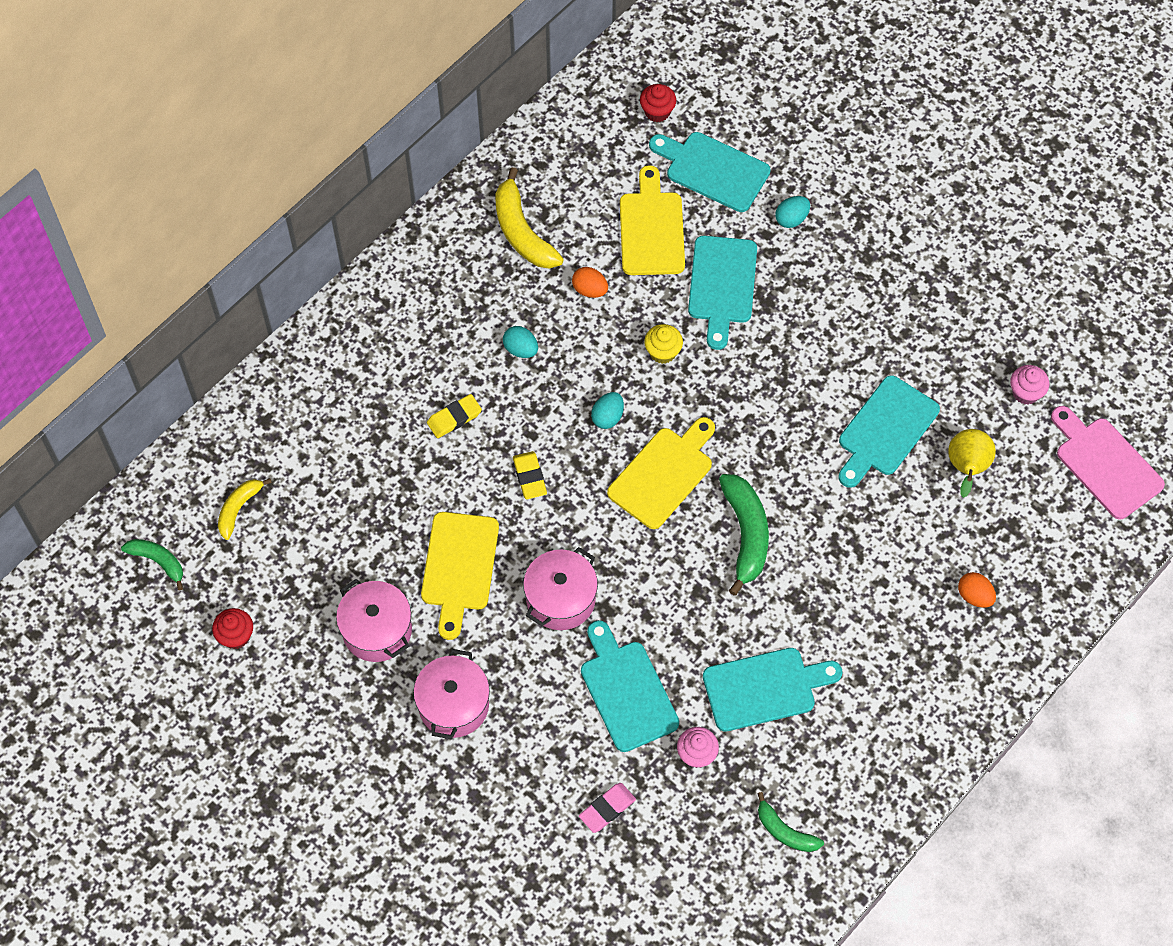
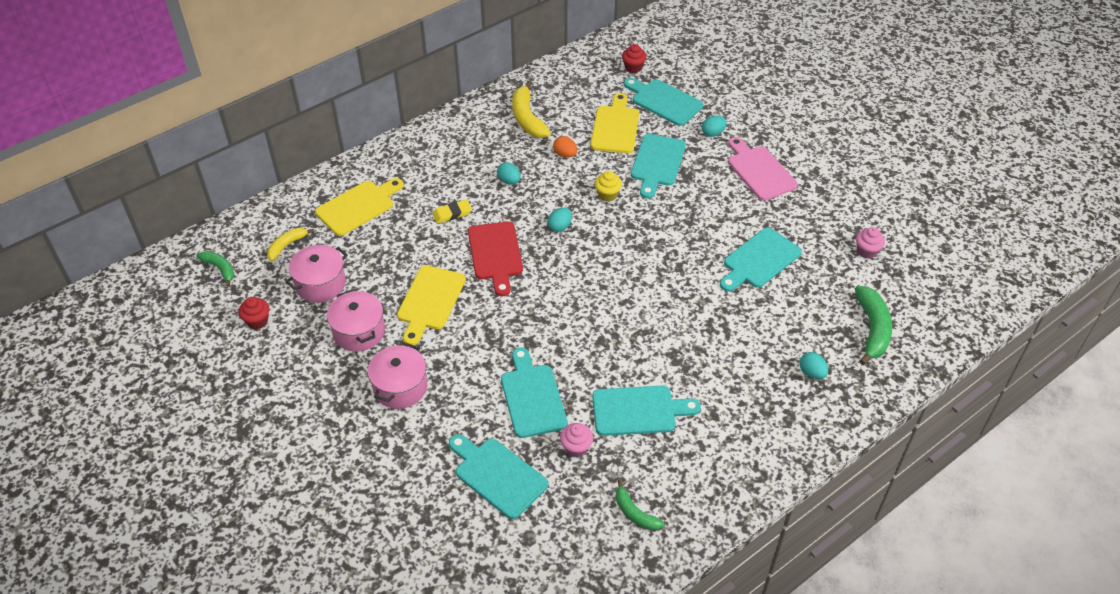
camera: 10 degrees right, 15 degrees down
yellow eraser [513,451,547,499] -> red cutting board [468,221,523,296]
pink pot [523,547,598,630] -> pink pot moved to [285,245,348,303]
pink eraser [579,783,636,833] -> turquoise cutting board [449,434,548,519]
yellow cutting board [607,417,715,529] -> yellow cutting board moved to [315,178,404,236]
green banana [719,474,769,596] -> green banana moved to [855,286,892,365]
yellow pear [948,429,996,498] -> none
orange egg [958,572,996,608] -> turquoise egg [800,352,828,379]
pink cutting board [1051,406,1165,519] -> pink cutting board moved to [728,137,798,201]

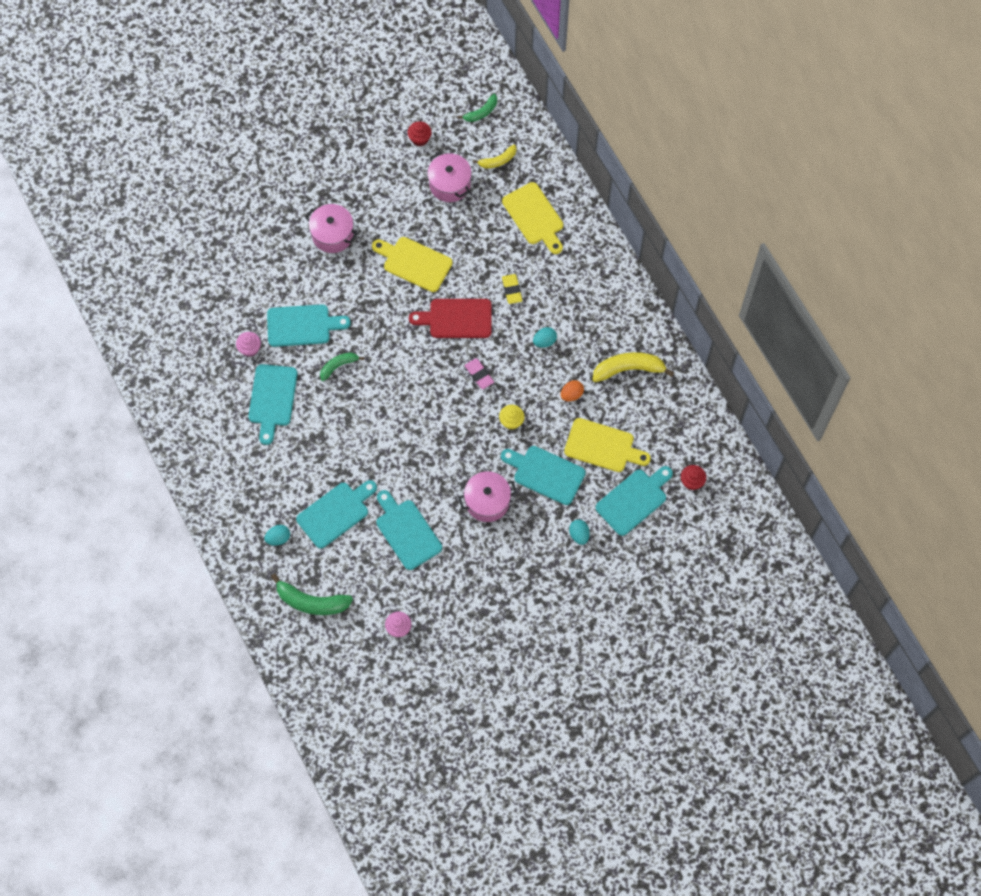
camera: 100 degrees right, 20 degrees up
yellow banana [267,228,314,261] -> yellow banana turned 105 degrees clockwise [473,144,517,168]
pink pot [327,290,385,352] -> pink pot moved to [458,471,517,522]
turquoise cutting board [449,434,548,519] -> turquoise cutting board moved to [296,480,377,548]
turquoise egg [547,207,572,232] -> pink eraser [465,358,494,389]
green banana [616,480,664,530] -> green banana moved to [320,352,364,381]
pink cutting board [728,137,798,201] -> none

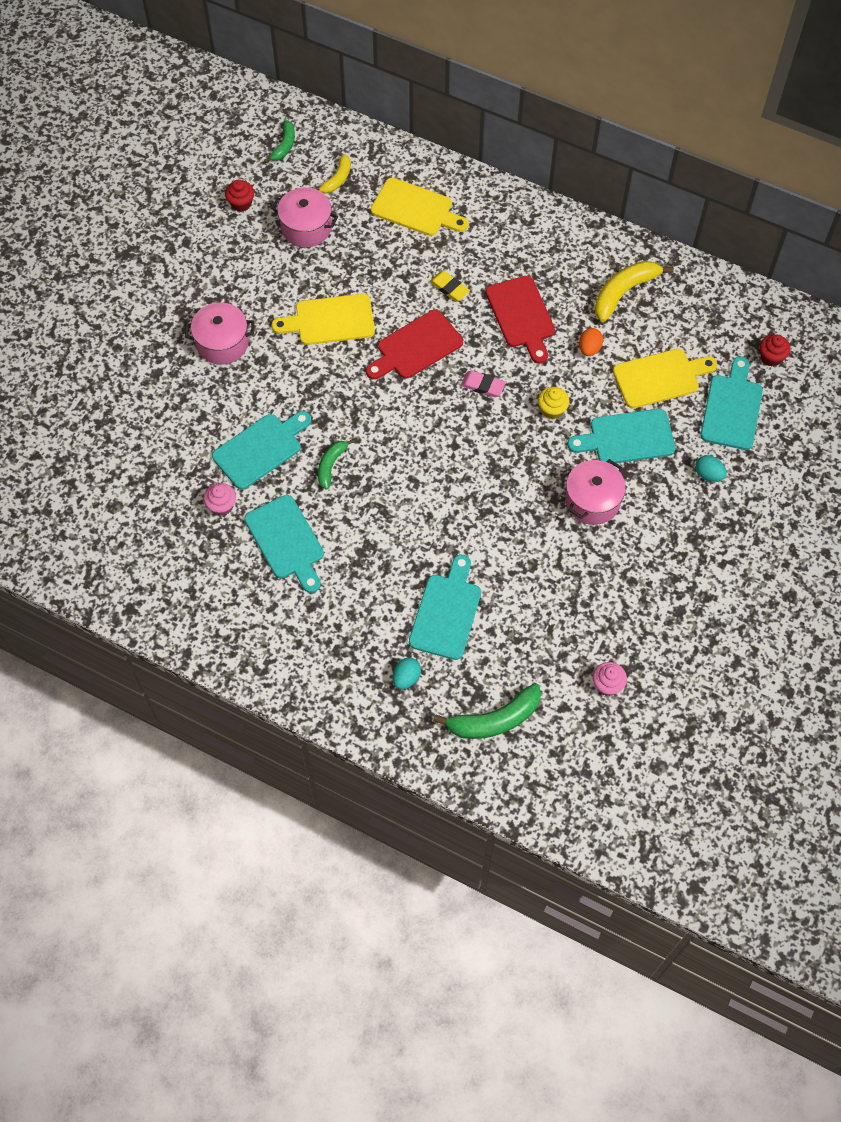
camera: 35 degrees left, 5 degrees down
turquoise cutting board [376,490,442,570] -> none
turquoise egg [533,327,557,348] -> red cutting board [486,276,555,364]

